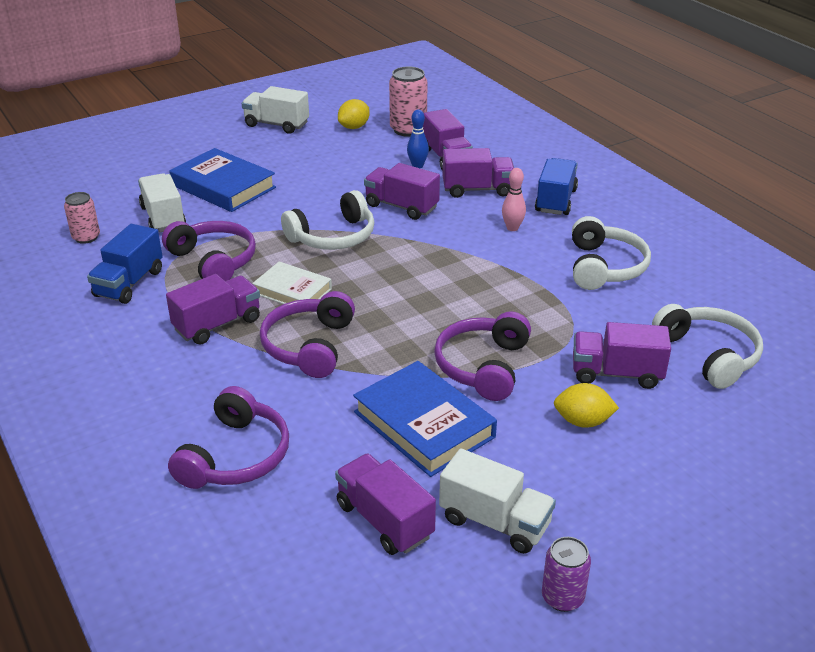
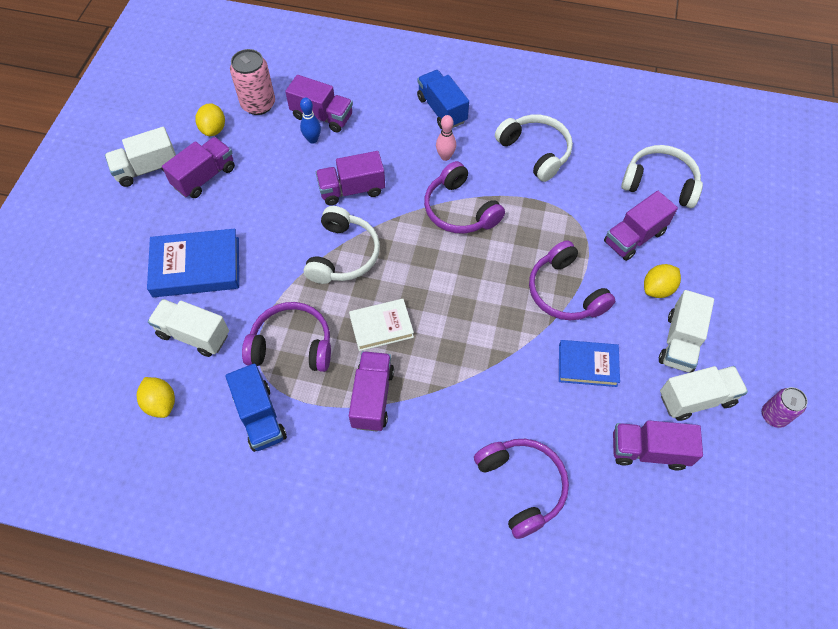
camera: 45 degrees left, 25 degrees up
pink can [64,192,100,244] -> yellow lemon [137,377,175,418]
purple headphones [260,291,355,378] -> purple headphones moved to [424,161,505,234]
blue book [353,361,497,477] -> blue book [559,340,620,387], size x0.63
purple truck [442,148,514,198] -> purple truck moved to [162,137,235,198]
none -> white truck [659,290,714,373]

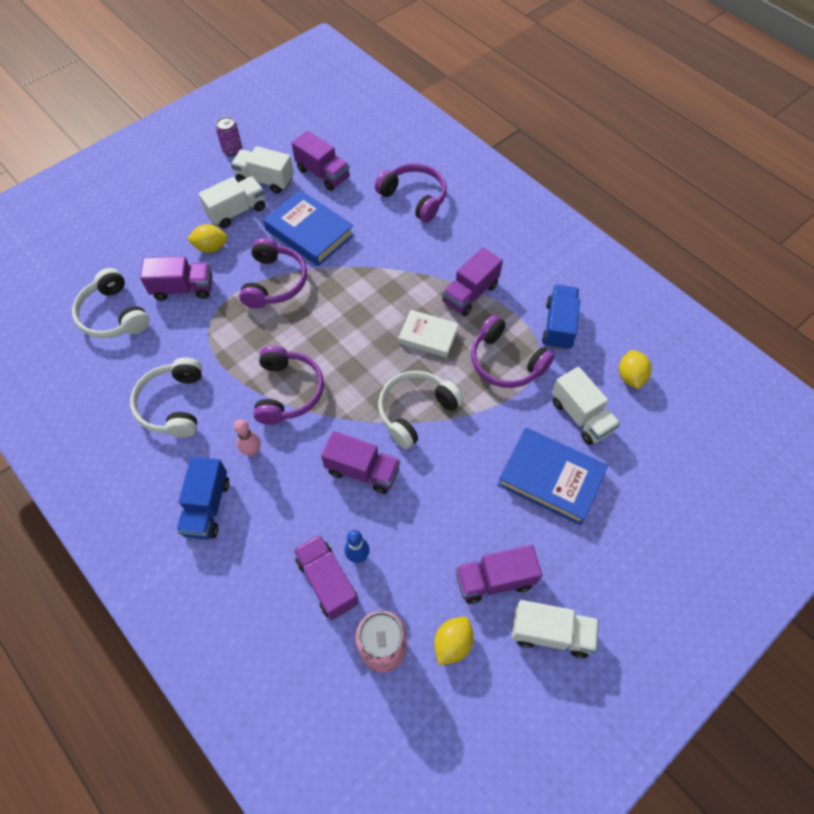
camera: 145 degrees left, 0 degrees up
purple headphones [474,439,569,539] -> purple headphones turned 120 degrees clockwise [375,163,447,222]
blue book [559,340,620,387] -> blue book [263,190,354,266], size x1.58

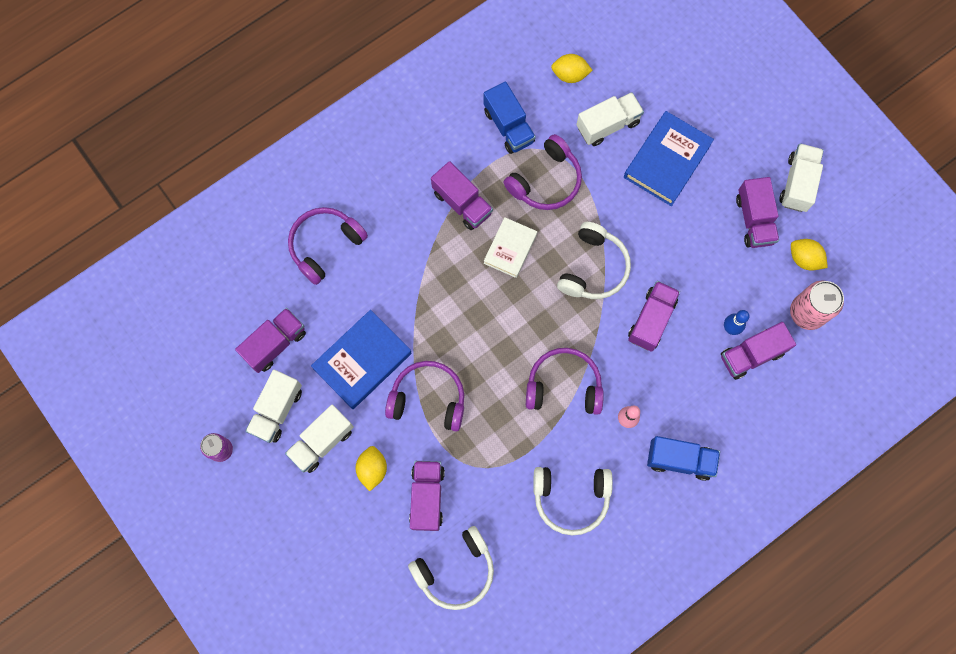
camera: 85 degrees left, 15 degrees up
white truck [198,176,265,228] -> white truck turned 105 degrees counterclockwise [285,404,354,473]
white headphones [378,371,464,449] -> white headphones turned 120 degrees counterclockwise [557,222,631,299]
blue truck [542,284,580,350] -> blue truck turned 135 degrees counterclockwise [483,81,536,154]

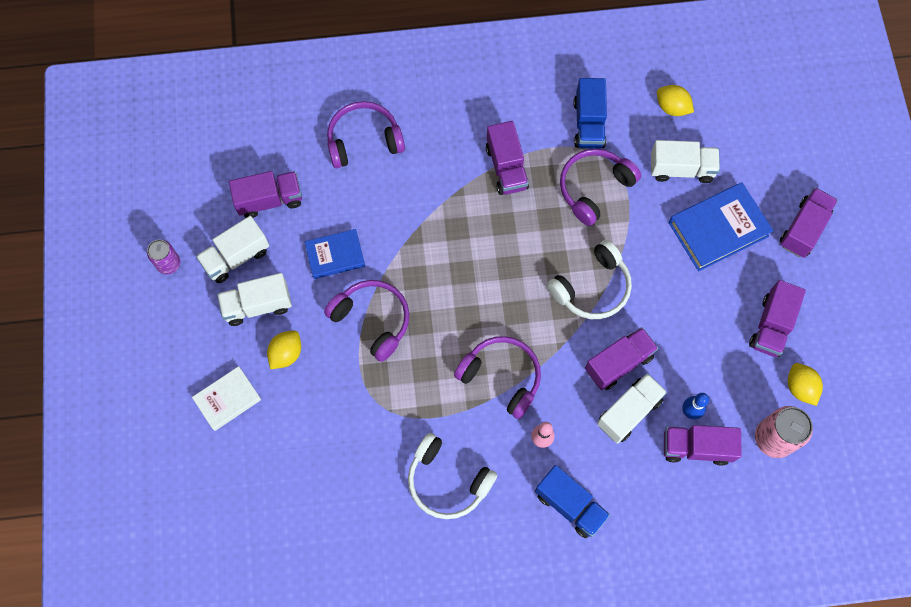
camera: 30 degrees right, 5 degrees down
blue book [311,310,412,409] -> blue book [305,229,365,279], size x0.63
white headphones [408,526,494,610] -> none
purple truck [409,461,445,531] -> purple truck moved to [780,187,838,258]
white book [484,217,537,278] -> white book moved to [192,366,261,431]
purple headphones [504,134,582,210] -> purple headphones turned 150 degrees clockwise [560,149,641,226]
white truck [779,143,824,212] -> white truck moved to [597,373,667,444]

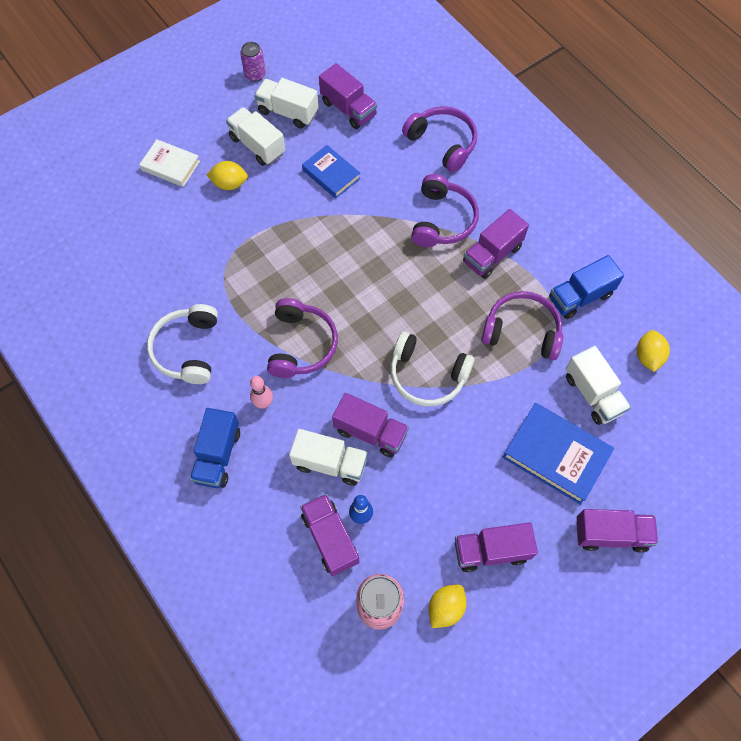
camera: 60 degrees right, 5 degrees down
purple headphones [324,280,409,362] -> purple headphones moved to [411,174,479,247]

